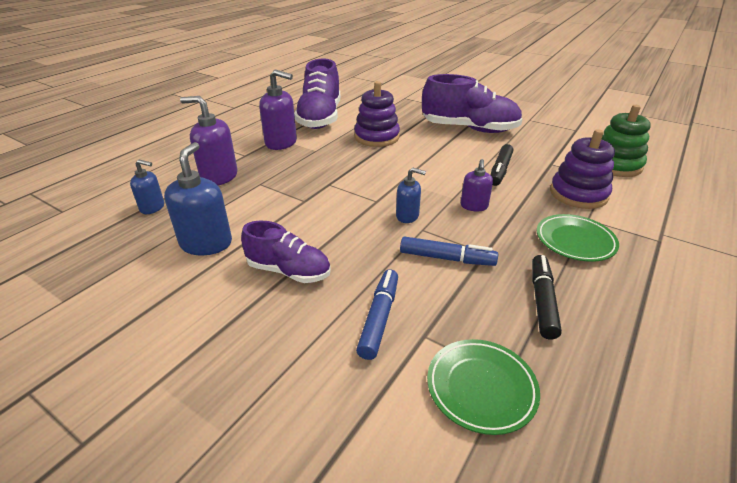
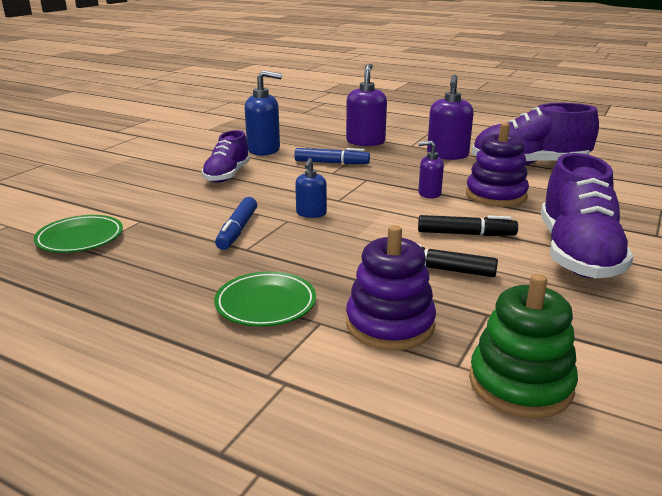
camera: 85 degrees right, 10 degrees down
blue soap dispenser [130,160,164,214] -> none
blue marker [356,269,398,360] -> blue marker moved to [294,148,370,164]
purple soap dispenser [461,159,493,212] -> purple soap dispenser moved to [418,141,444,198]
black marker [532,255,562,340] -> black marker moved to [418,215,518,236]

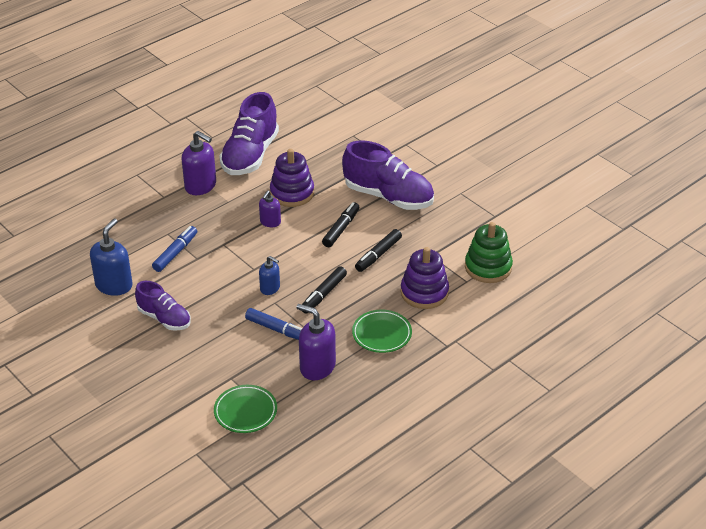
camera: 70 degrees left, 15 degrees up
purple soap dispenser [346,64,387,146] -> purple soap dispenser moved to [296,304,336,380]
none -> black marker [302,266,347,314]

